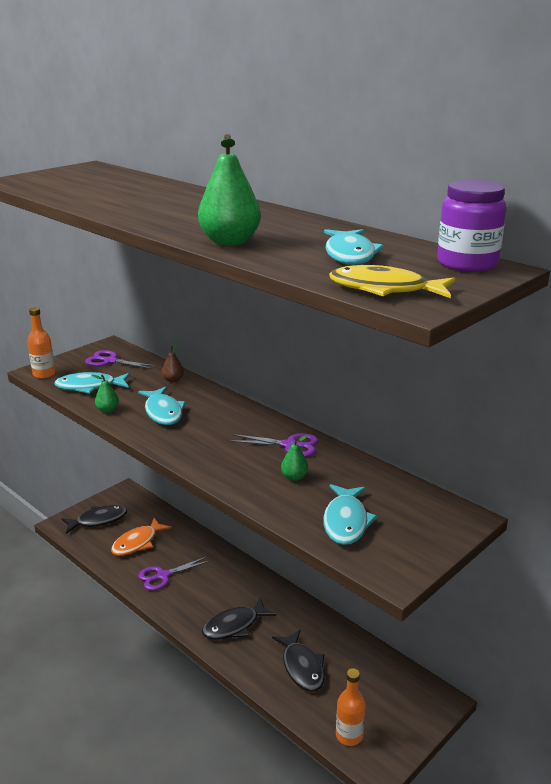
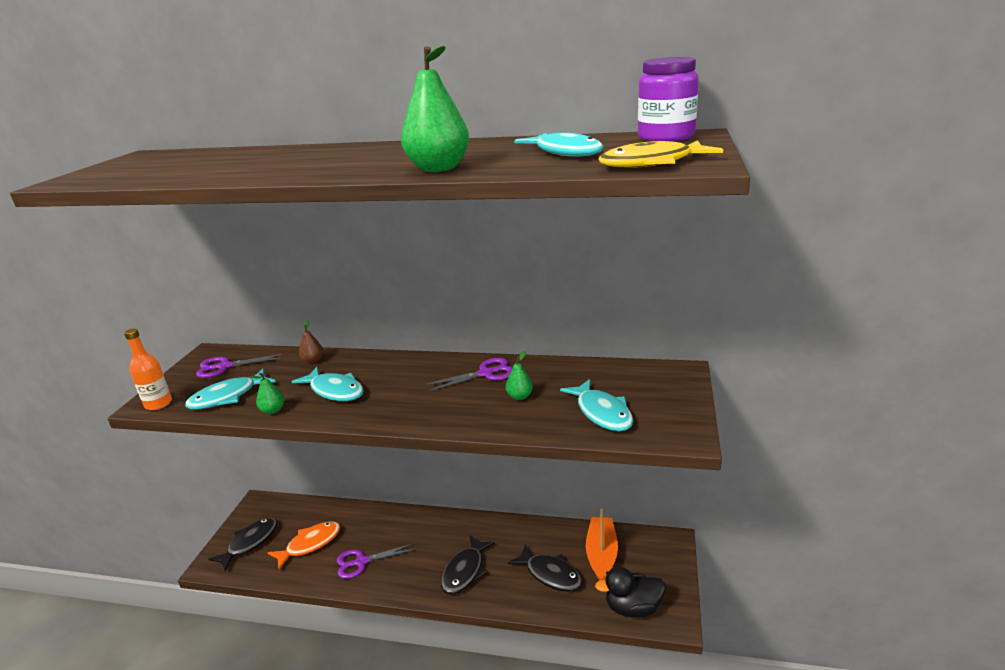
camera: 30 degrees left, 0 degrees up
orange fish [111,518,172,556] -> orange fish turned 135 degrees counterclockwise [268,521,341,570]
purple scissors [138,557,210,590] -> purple scissors turned 45 degrees clockwise [337,544,415,579]
orange bottle [336,668,366,746] -> black duck [595,567,666,618]
none -> orange boat [586,509,618,580]

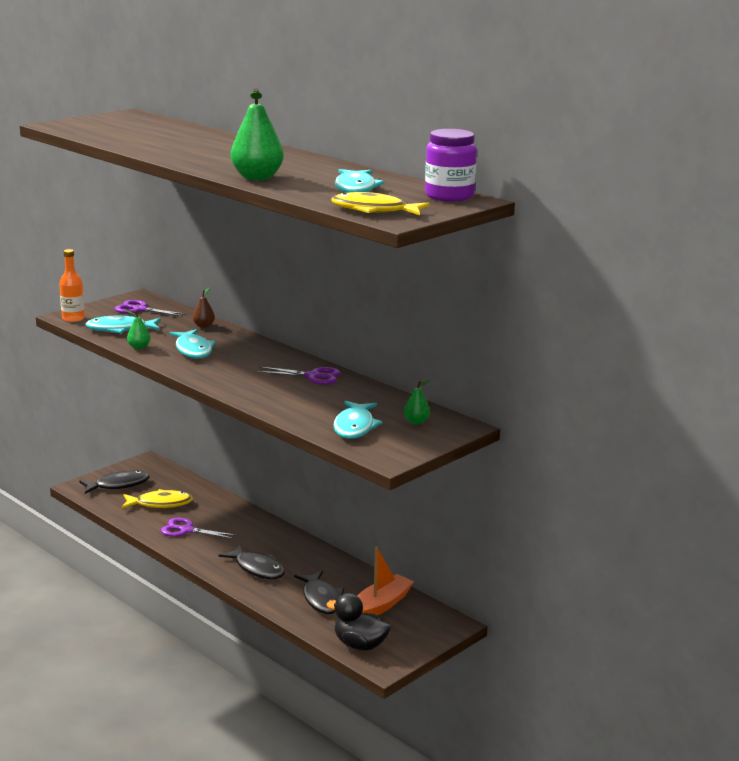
camera: 30 degrees right, 5 degrees down
orange fish [268,521,341,570] -> yellow fish [121,489,193,509]
black fish [441,535,495,594] -> black fish turned 105 degrees counterclockwise [219,544,285,579]
green pear [505,351,533,400] -> green pear moved to [404,380,430,424]

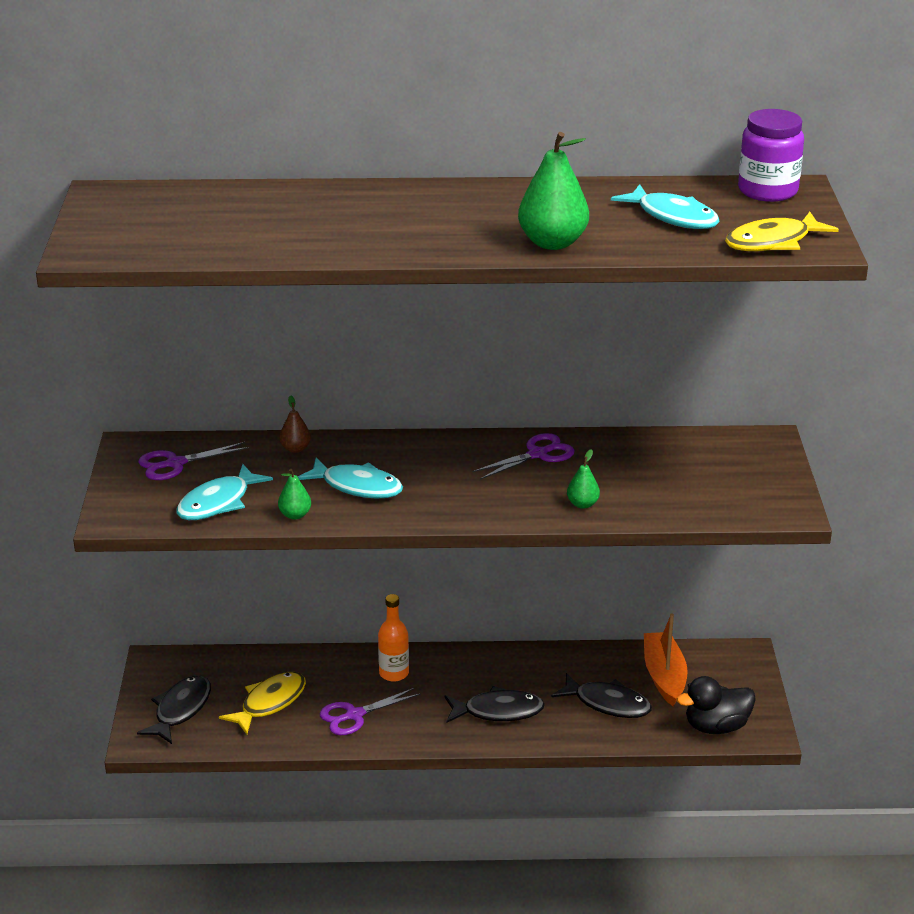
camera: 45 degrees left, 10 degrees up
orange bottle [59,249,85,322] -> orange bottle moved to [378,594,409,682]
turquoise fish [333,401,383,439] -> none
green pear [404,380,430,424] -> green pear moved to [567,449,600,509]

